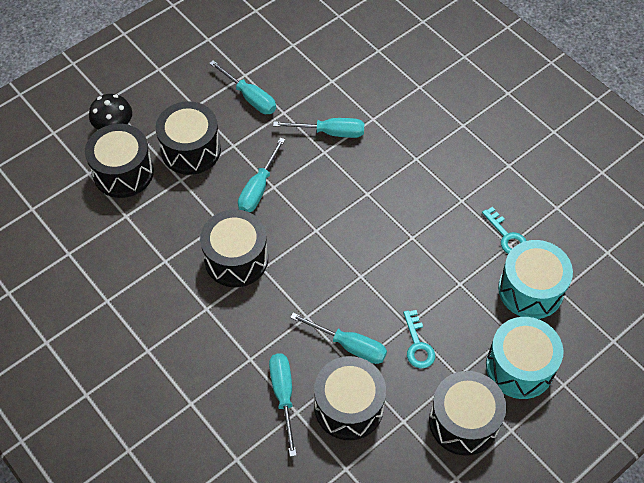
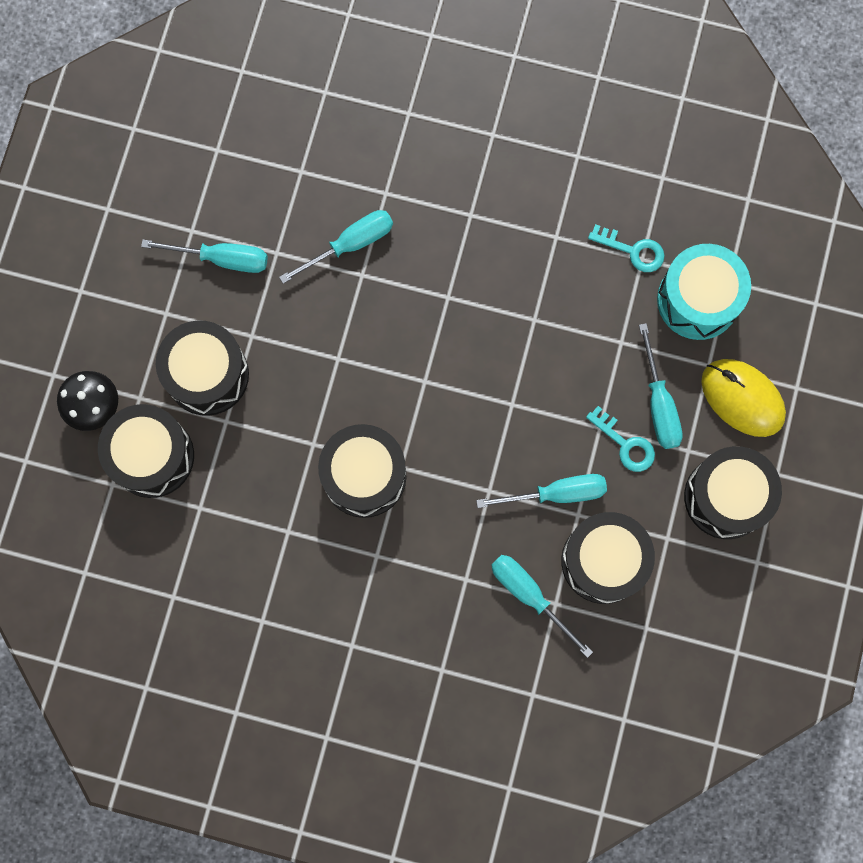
camera: 35 degrees left, 20 degrees up
turquoise screwdriver [238,137,286,212] -> turquoise screwdriver moved to [639,323,683,449]
turquoise drum [486,317,563,399] -> yellow mouse [701,359,786,437]

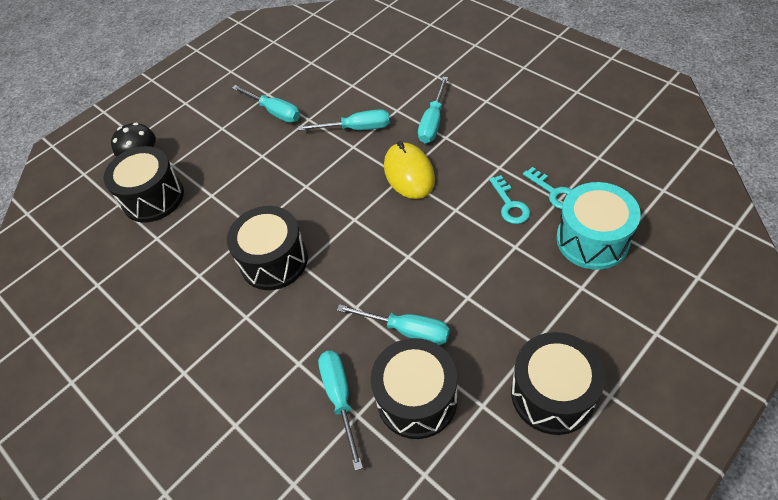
camera: 35 degrees right, 25 degrees down
black drum [156,320,249,416] -> none
turquoise key [586,406,655,472] -> turquoise key moved to [489,175,530,224]
turquoise screwdriver [639,323,683,449] -> turquoise screwdriver moved to [418,77,448,143]
yellow mouse [701,359,786,437] -> yellow mouse moved to [384,141,435,199]

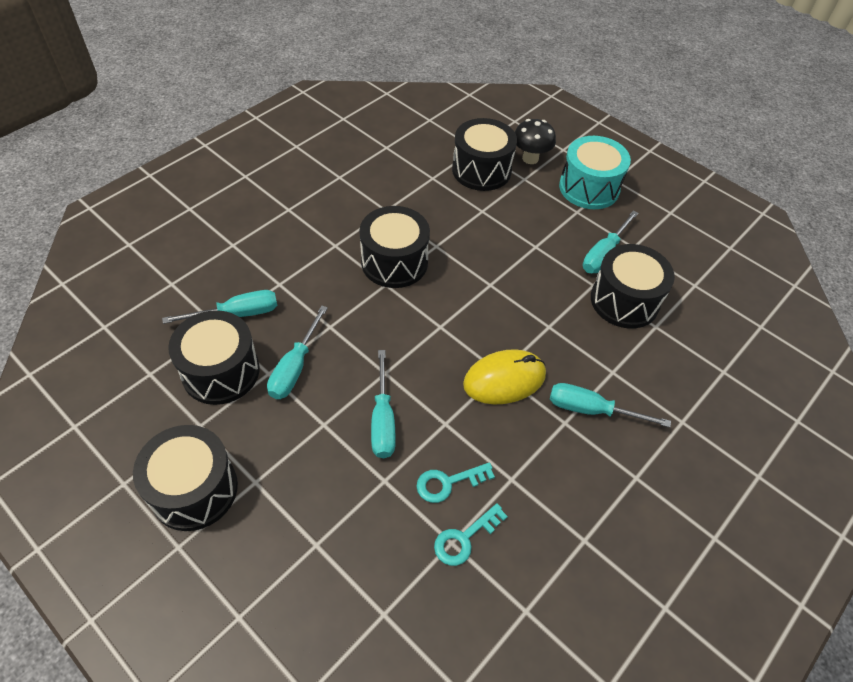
camera: 80 degrees right, 0 degrees up
turquoise screwdriver [298,109,390,131] -> turquoise screwdriver moved to [371,350,396,458]
turquoise drum [556,182,641,270] -> turquoise drum moved to [559,136,631,209]
none -> black drum [591,244,675,329]

